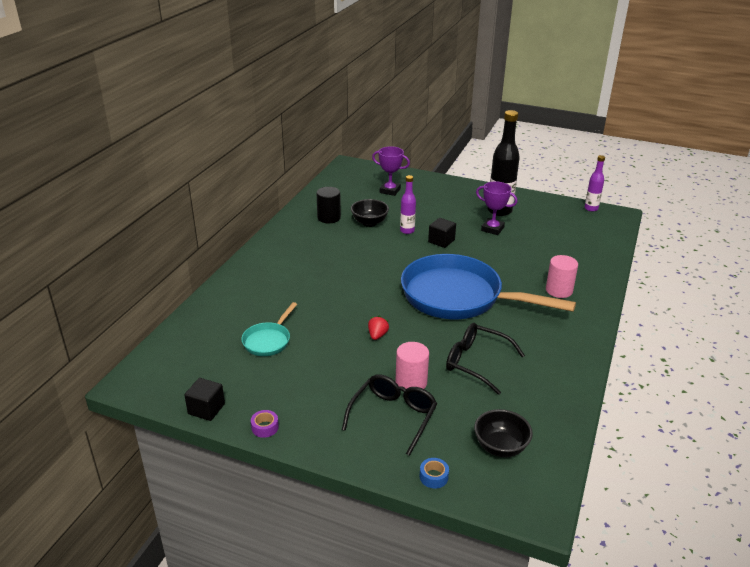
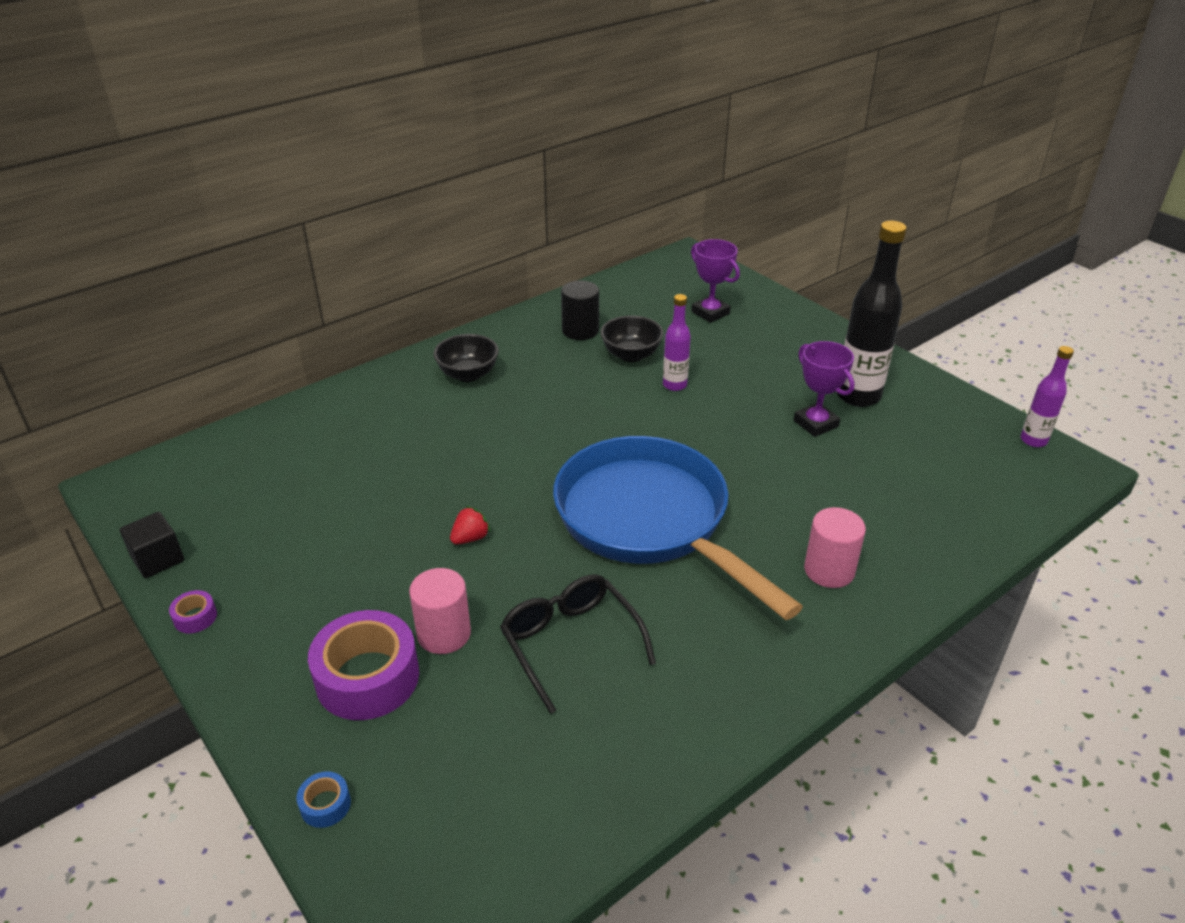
camera: 30 degrees right, 5 degrees up
turquoise pan [241,302,297,356] -> none
black glasses [342,374,437,456] -> purple tape [308,610,419,720]
black cube [428,218,456,248] -> none
black bowl [474,409,533,457] -> black bowl moved to [433,334,499,382]

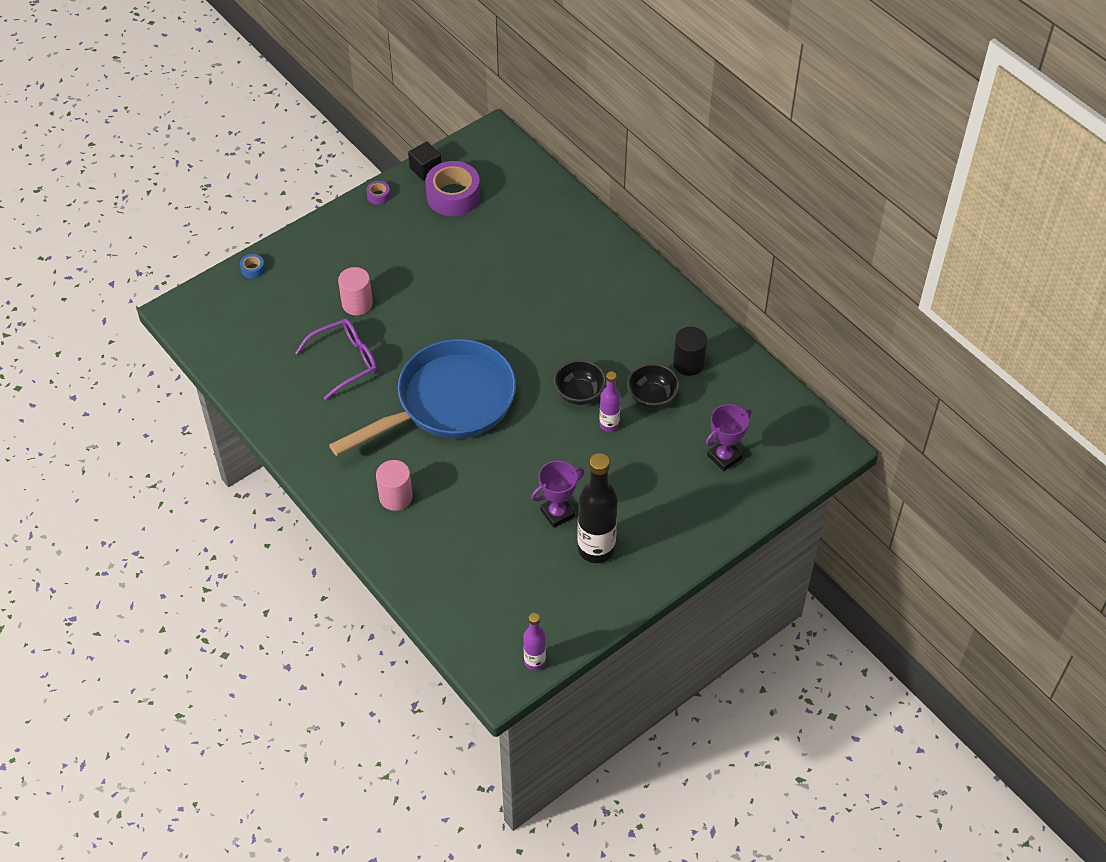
camera: 90 degrees right, 15 degrees up
purple tape [308,610,419,720] -> purple tape moved to [425,161,480,216]
black bowl [433,334,499,382] -> black bowl moved to [554,360,606,405]
red strawberry [450,506,491,544] -> none
black glasses [500,574,656,714] -> purple glasses [295,318,377,400]

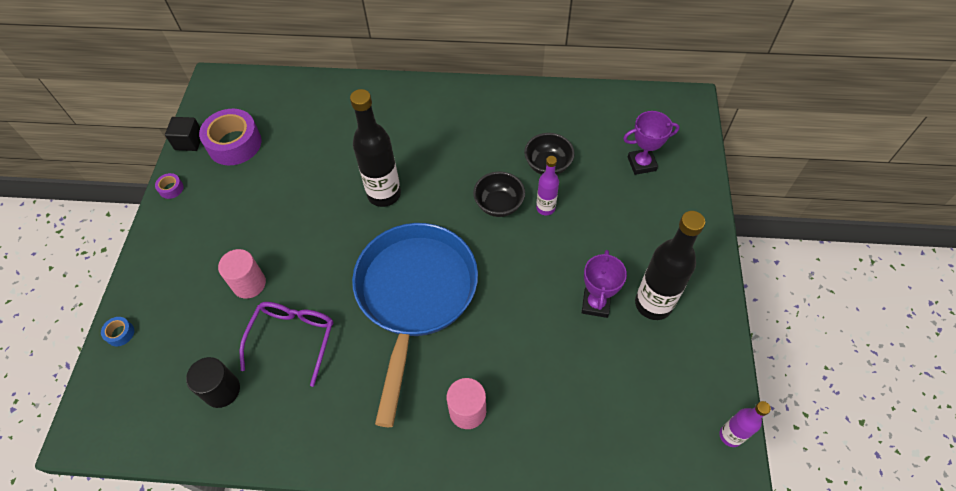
camera: 45 degrees left, 5 degrees up
black cylinder [673,327,707,376] -> black cylinder moved to [186,357,240,408]
purple trophy [706,404,751,471] -> purple trophy turned 75 degrees clockwise [623,111,680,175]
none -> black bottle [350,89,401,207]

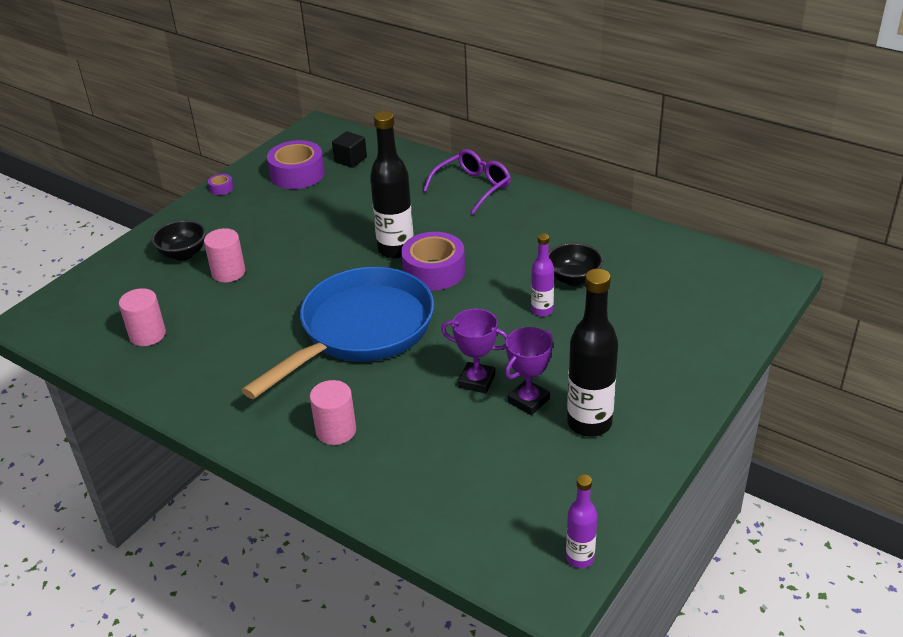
camera: 30 degrees right, 20 degrees down
blue tape [101,317,134,346] -> none
black cube [165,117,201,151] -> black cube moved to [332,131,367,168]
black cylinder [186,357,240,408] -> pink cylinder [119,288,166,346]
purple glasses [240,302,333,387] -> purple glasses moved to [423,149,511,215]
black bowl [473,171,525,217] -> black bowl moved to [151,220,206,260]
purple trophy [623,111,680,175] -> purple trophy moved to [441,309,508,393]
none -> purple tape [401,232,465,290]

